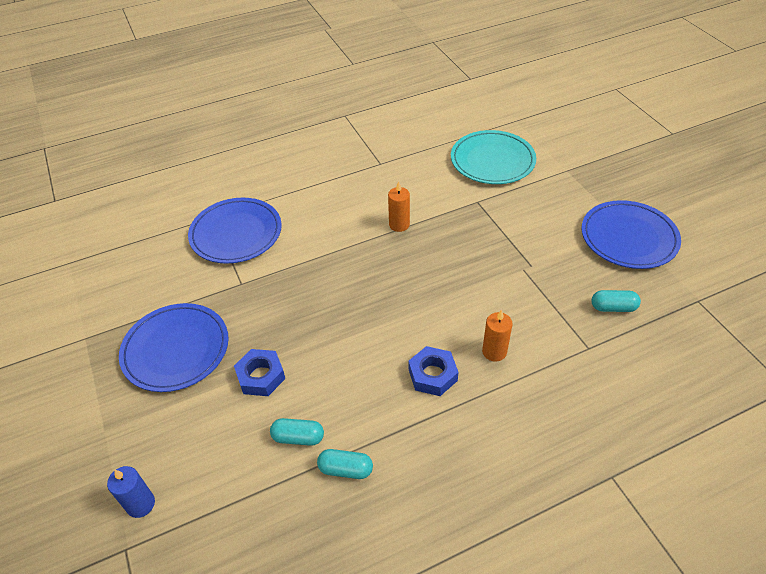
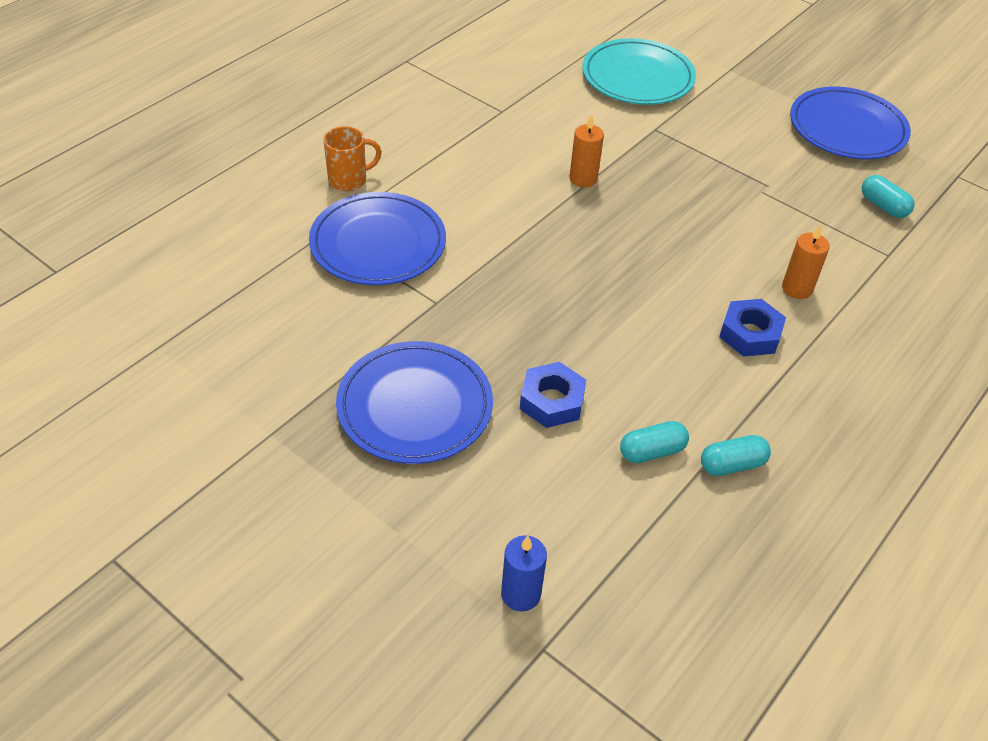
camera: 30 degrees left, 0 degrees up
turquoise capsule [591,290,641,312] -> turquoise capsule turned 75 degrees clockwise [862,175,915,218]
none -> orange mug [323,126,382,191]

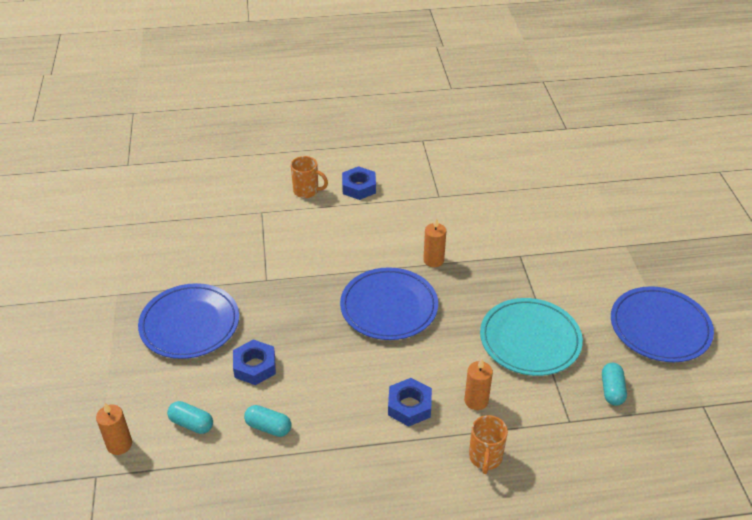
camera: 45 degrees right, 5 degrees down
blue plate [309,192,446,285] -> blue plate moved to [340,267,438,340]
blue candle [501,535,547,611] -> orange candle [96,403,132,455]
turquoise plate [582,38,696,105] -> turquoise plate moved to [480,298,583,376]
turquoise capsule [701,435,771,476] -> turquoise capsule moved to [167,401,213,434]
none -> blue nut [342,166,376,200]
none -> orange mug [469,415,508,474]

